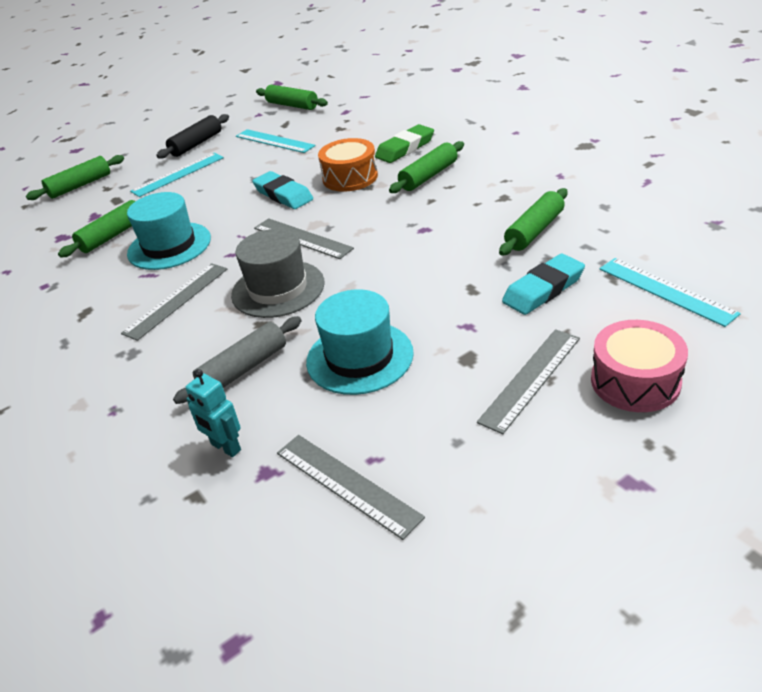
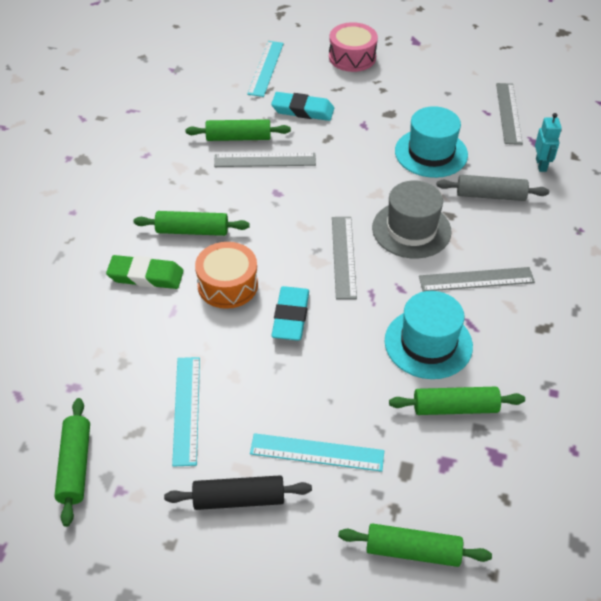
camera: 135 degrees left, 10 degrees up
grey ruler [477,329,580,434] -> grey ruler moved to [214,153,316,167]

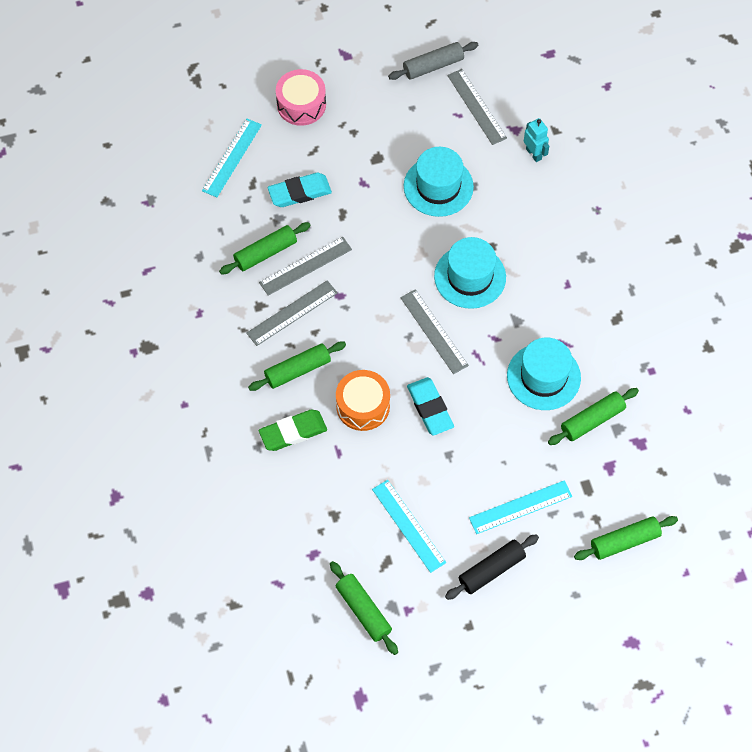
camera: 30 degrees left, 15 degrees up
turquoise ruler [247,41,284,97] -> turquoise ruler turned 45 degrees clockwise [202,119,262,197]
grey hat [372,181,452,259] -> turquoise hat [434,237,506,309]
grey ruler [419,267,535,292] -> grey ruler moved to [246,280,338,346]
grey rolling pin [436,175,549,201] -> grey rolling pin moved to [388,42,478,80]

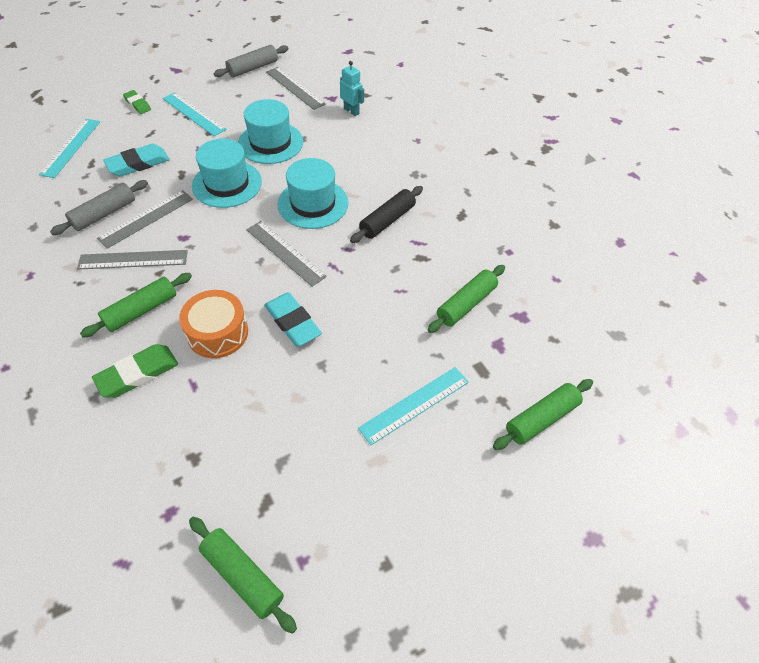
camera: 15 degrees left, 10 degrees down
green rolling pin [219,222,311,274] -> grey rolling pin [50,180,148,235]
grey ruler [246,280,338,346] -> grey ruler turned 45 degrees clockwise [77,250,188,270]
pink drum [276,69,326,126] -> green eraser [123,90,151,114]
turquoise ruler [372,480,446,573] -> turquoise ruler moved to [162,92,227,136]
black rolling pin [445,534,539,600] -> black rolling pin moved to [350,186,423,243]
turquoise hat [507,338,581,410] -> turquoise hat moved to [192,139,262,208]

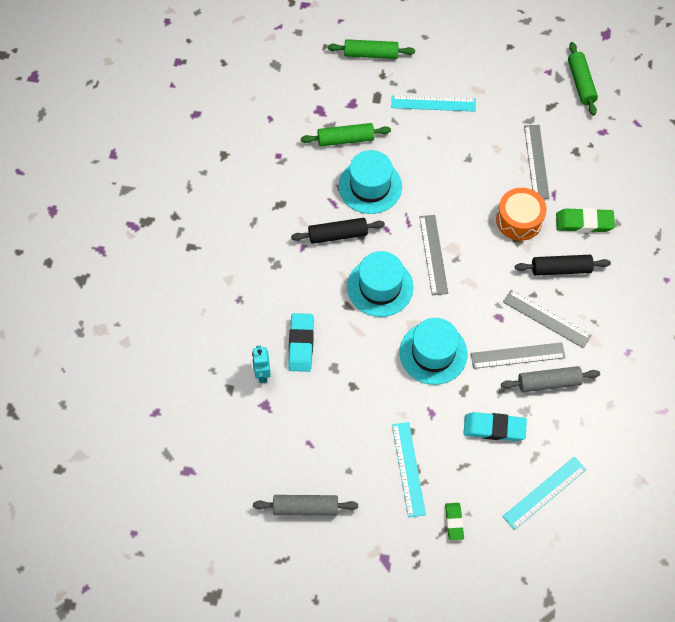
camera: 140 degrees left, 10 degrees up
green rolling pin [80,273,192,338] -> black rolling pin [515,255,611,276]
turquoise hat [238,99,303,164] -> turquoise hat moved to [339,150,402,214]
turquoise eraser [264,292,322,346] -> turquoise eraser moved to [288,313,314,372]
grey ruler [266,67,326,110] -> grey ruler moved to [524,125,549,199]

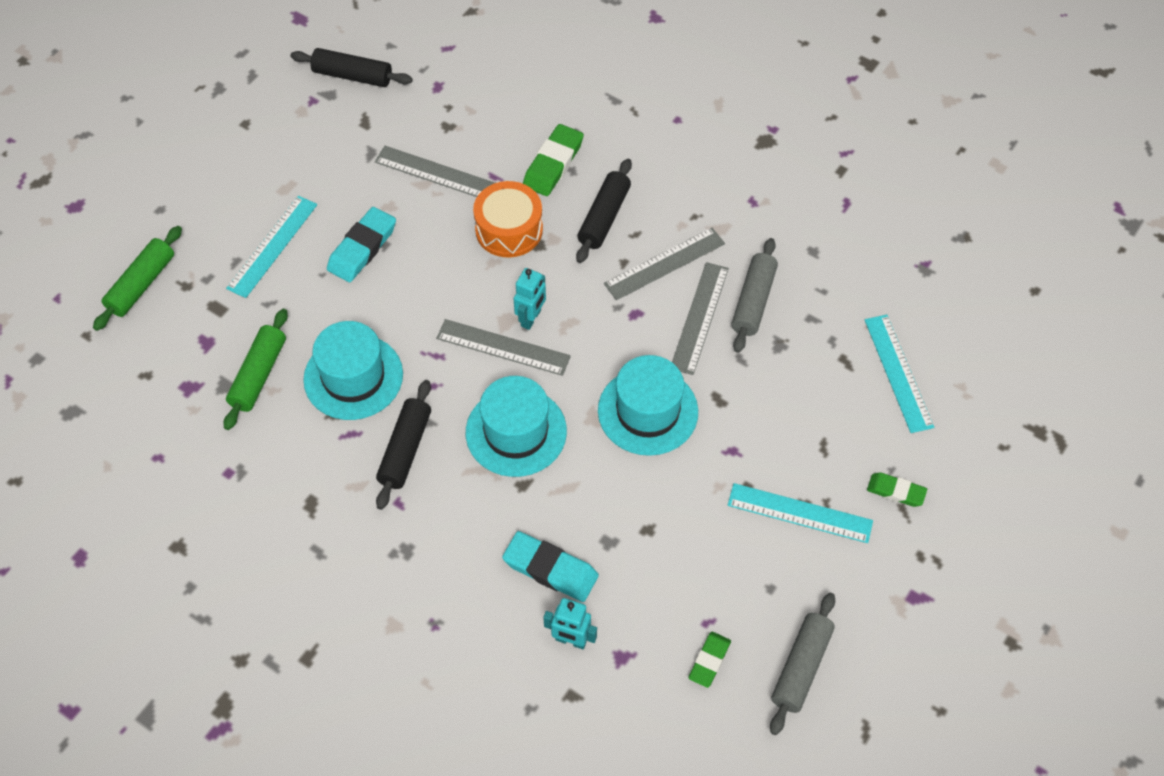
camera: 65 degrees left, 5 degrees down
turquoise eraser [463,412,527,441] -> turquoise eraser moved to [327,207,396,282]
green rolling pin [568,42,598,116] -> black rolling pin [290,48,413,87]
none -> turquoise robot [514,268,546,330]
none -> green eraser [688,632,731,688]

